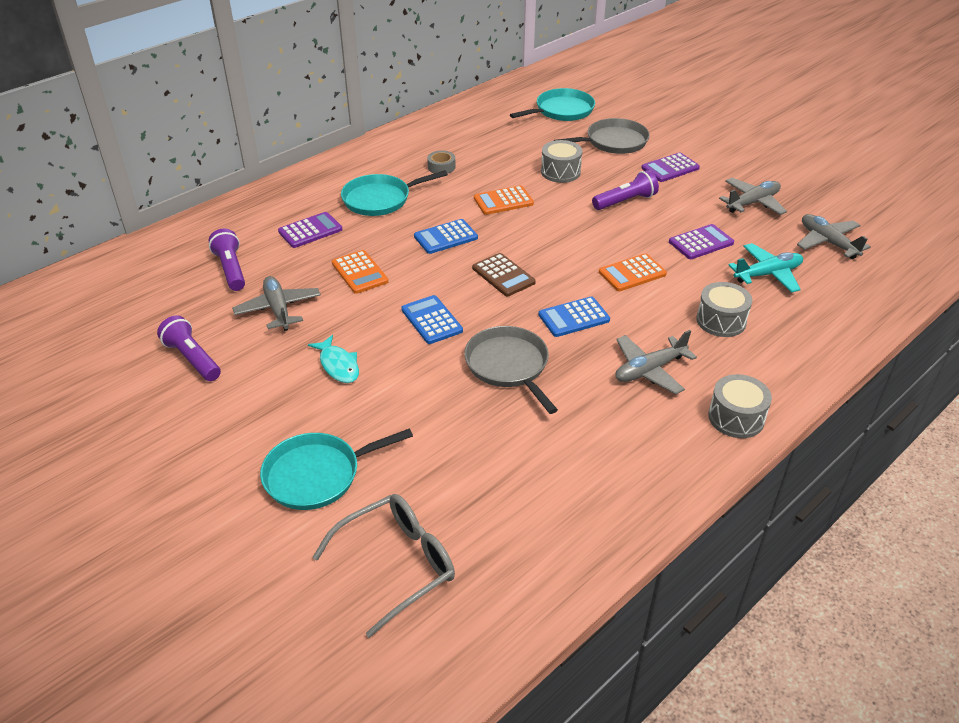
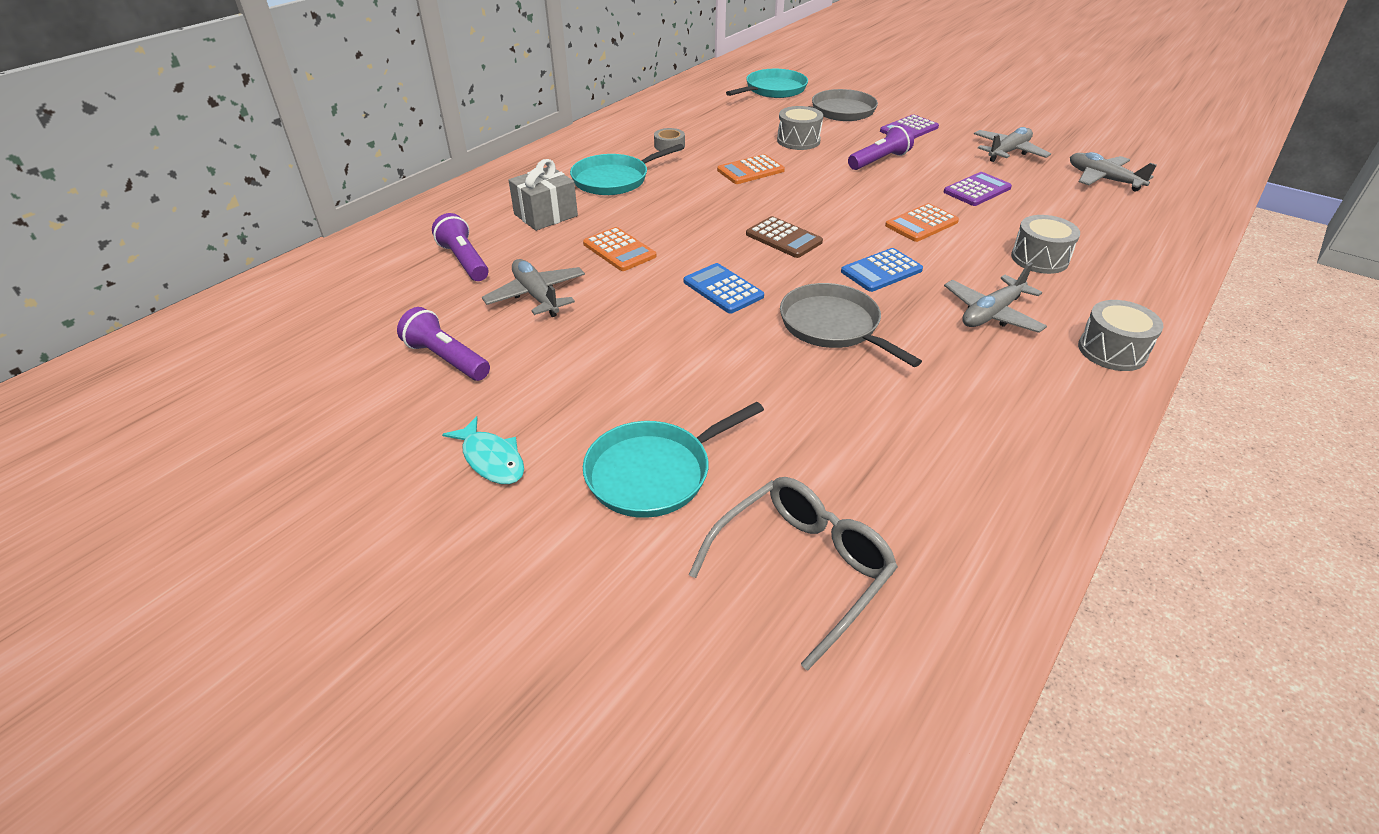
camera: 10 degrees left, 0 degrees up
purple calculator [278,212,342,248] -> grey gift [508,159,578,231]
turquoise fish [308,335,359,383] -> turquoise fish moved to [442,416,524,484]
blue calculator [414,219,478,254] -> none
turquoise plane [728,243,803,293] -> none

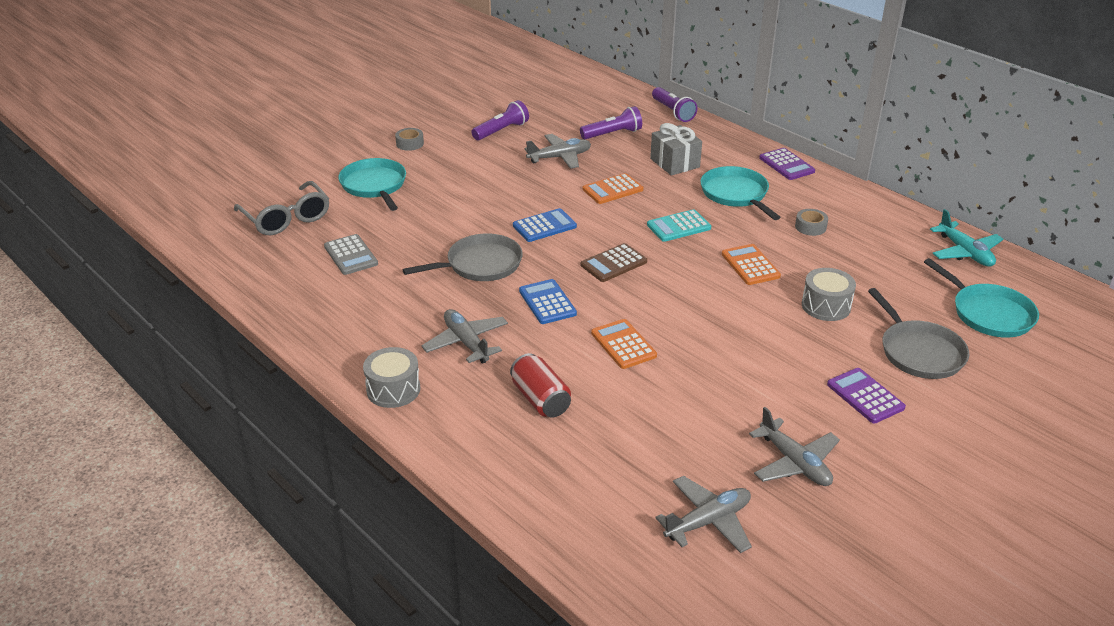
camera: 100 degrees right, 5 degrees down
turquoise fish [442,416,524,484] -> grey tape [395,128,424,151]
purple flashlight [848,124,914,170] -> purple flashlight moved to [652,87,698,122]
purple calculator [944,172,1012,206] -> purple calculator moved to [759,148,815,180]
grey drum [1011,215,1080,274] -> red can [510,353,571,417]
none -> grey calculator [324,234,378,275]
none -> turquoise calculator [647,209,711,242]
none -> turquoise plane [930,209,1003,267]

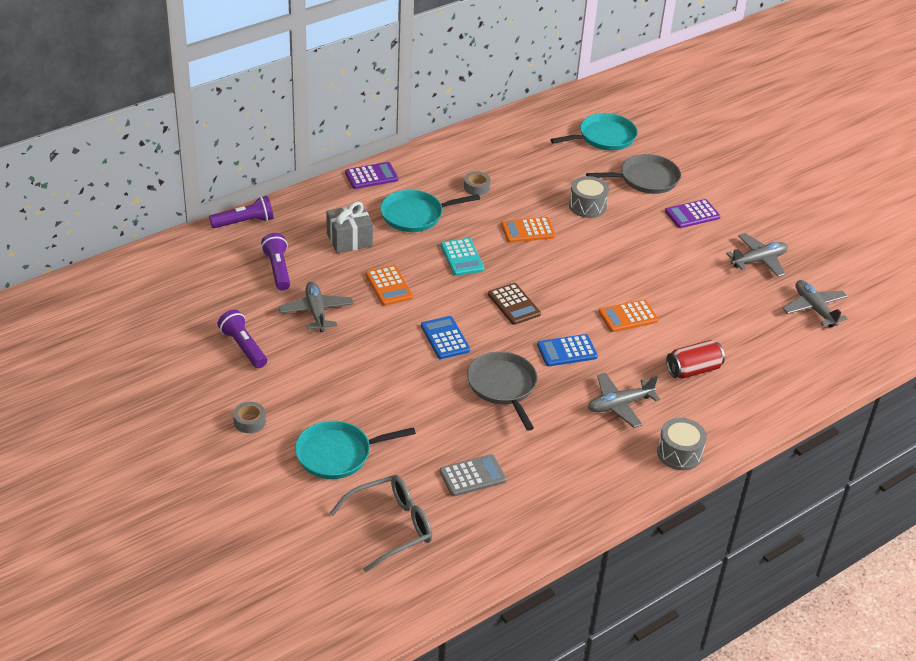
camera: 85 degrees left, 5 degrees up
turquoise plane [930,209,1003,267] -> none

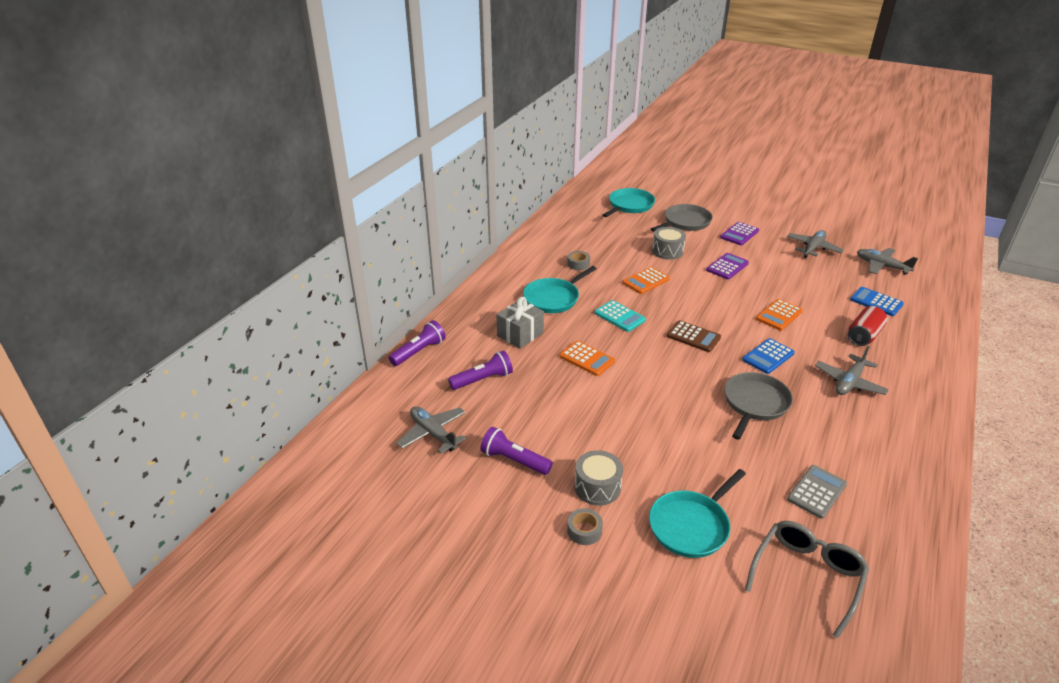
camera: 25 degrees left, 5 degrees down
purple flashlight [261,233,290,291] -> purple flashlight turned 105 degrees clockwise [448,350,513,390]
grey plane [279,282,354,332] -> grey plane moved to [397,406,466,454]
purple calculator [345,162,398,189] -> purple calculator moved to [706,253,749,279]
blue calculator [421,316,470,359] -> blue calculator moved to [850,287,904,316]
grey pan [467,351,537,431] -> grey pan turned 75 degrees clockwise [724,372,793,440]
grey drum [657,418,707,470] -> grey drum moved to [575,450,623,506]

